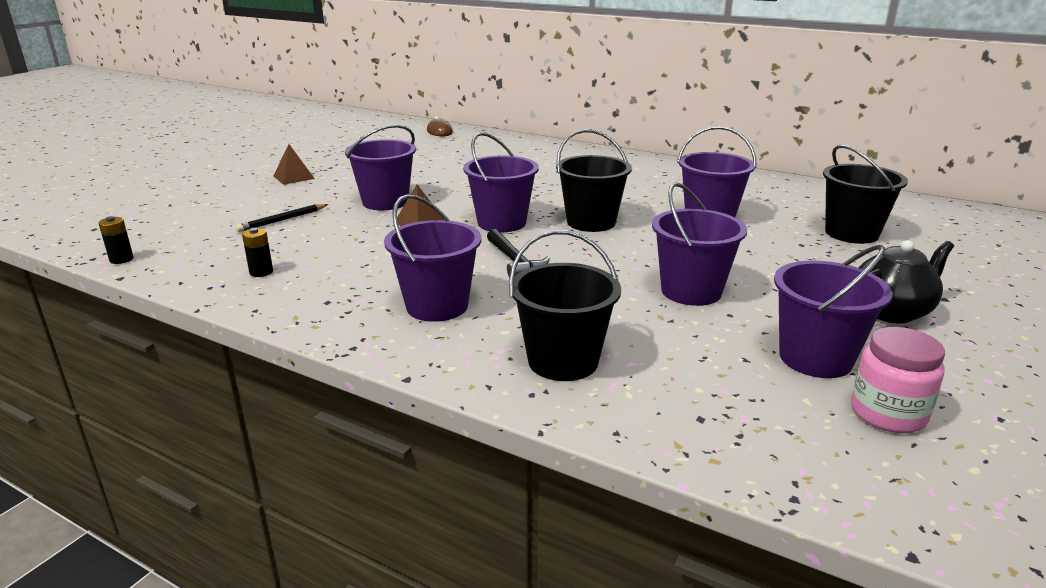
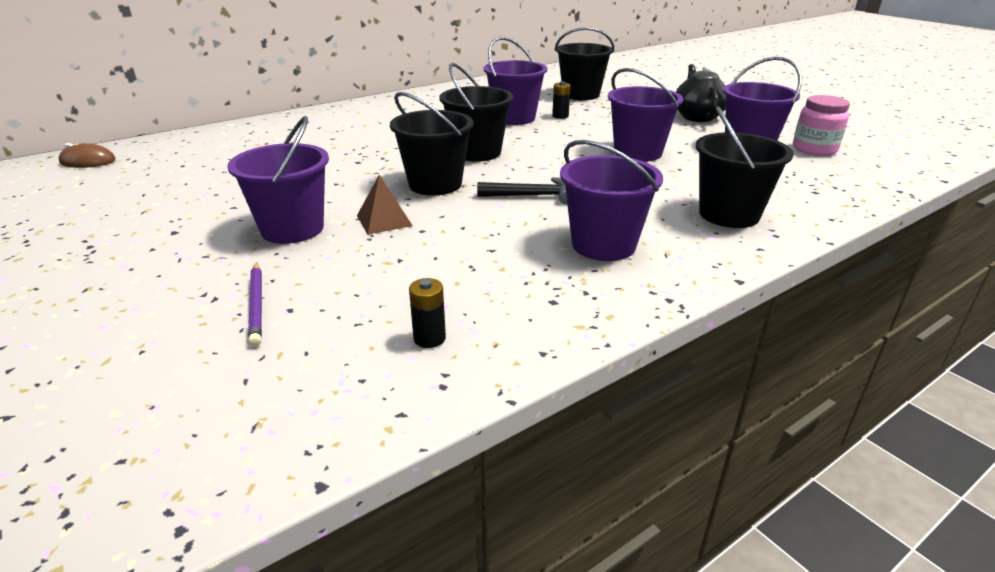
camera: 65 degrees left, 5 degrees up
black battery [99,216,134,264] -> black battery moved to [552,81,571,119]
black pencil [236,204,328,232] -> purple pencil [248,262,262,347]
brown pyramid [274,144,315,185] -> none
purple bucket [463,132,539,232] -> black bucket [390,92,474,195]

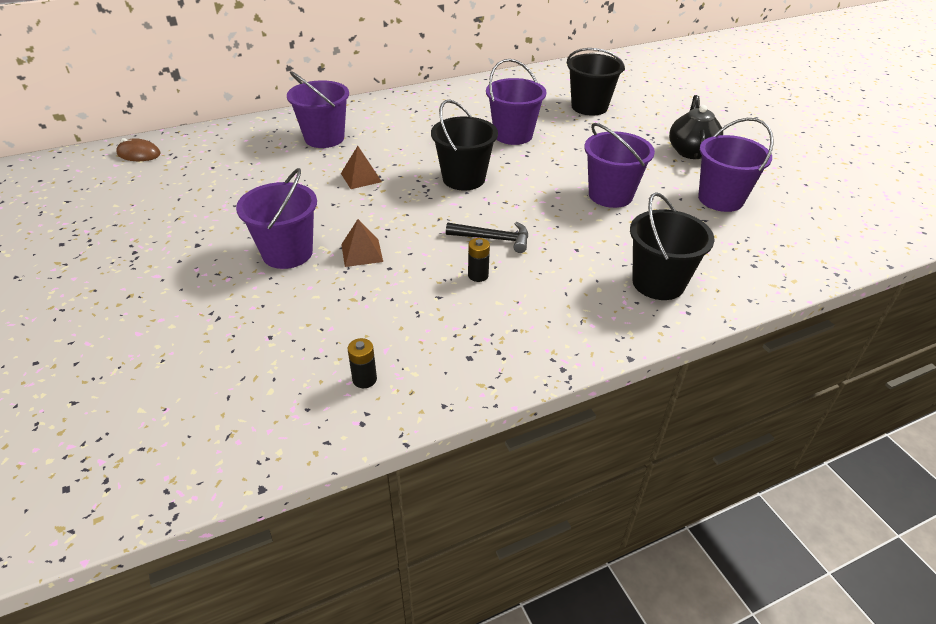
camera: 10 degrees right, 10 degrees up
purple pencil [248,262,262,347] -> none
black bucket [390,92,474,195] -> none
black battery [552,81,571,119] -> black battery moved to [468,238,490,282]
purple bucket [560,140,663,261] -> purple bucket moved to [287,71,349,148]
pink jar [793,95,850,156] -> none
none -> brown pyramid [341,146,382,189]

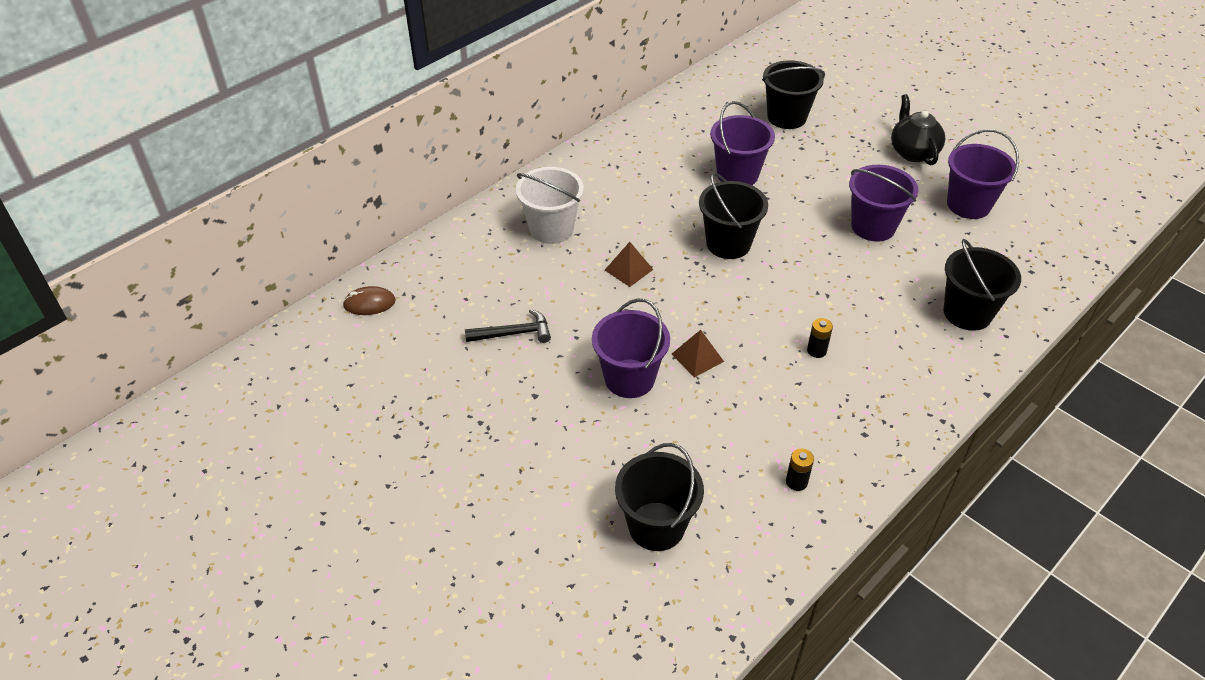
camera: 20 degrees left, 5 degrees up
purple bucket [287,71,349,148] -> white bucket [516,167,584,244]
black hammer [446,222,528,253] -> black hammer moved to [465,309,551,343]
none -> black bucket [615,443,704,551]

